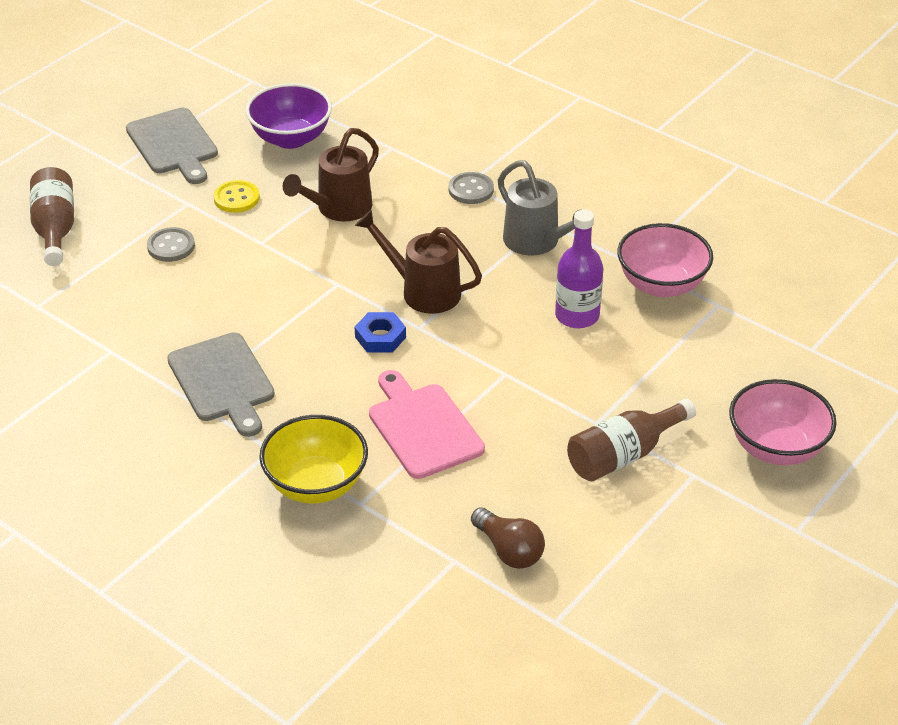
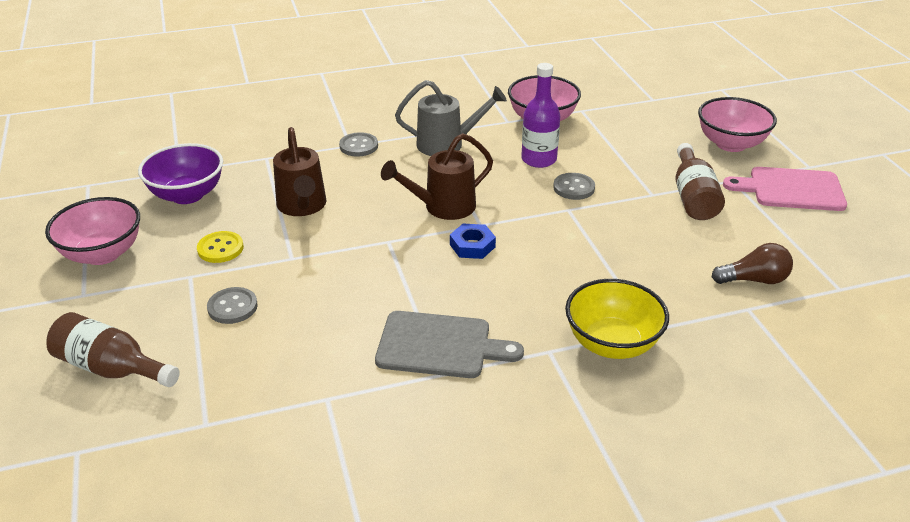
camera: 55 degrees left, 5 degrees down
grey cutting board [126,108,218,184] -> pink bowl [45,197,140,265]
pink cutting board [369,370,485,479] -> pink cutting board moved to [723,167,847,211]
none -> grey button [553,173,595,200]

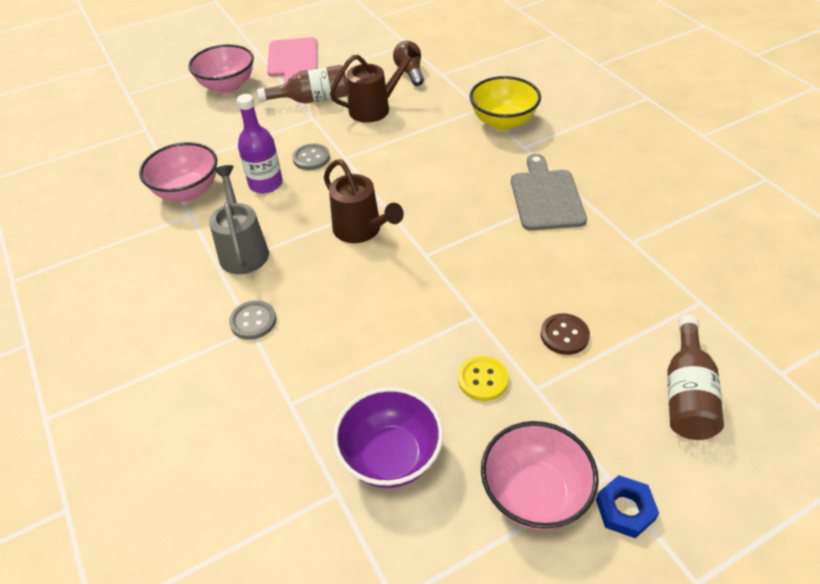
camera: 100 degrees left, 10 degrees up
grey button [207,287,258,324] -> brown button [541,313,590,355]
brown watering can [273,127,326,216] -> brown watering can moved to [330,45,420,123]
blue nut [450,224,496,259] -> blue nut moved to [596,475,659,538]

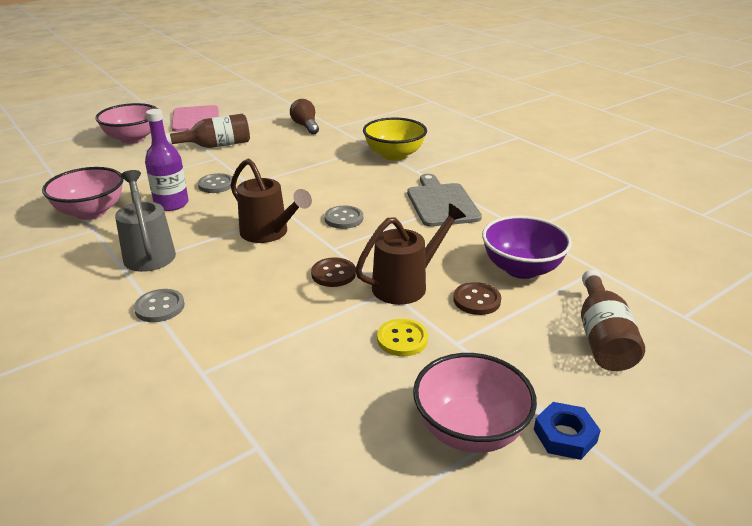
camera: 10 degrees left, 15 degrees down
brown watering can [330,45,420,123] -> brown watering can moved to [355,203,466,305]
purple bowl [333,387,443,488] -> purple bowl moved to [482,215,572,279]
none -> brown button [311,258,356,287]
none -> grey button [324,206,363,229]

